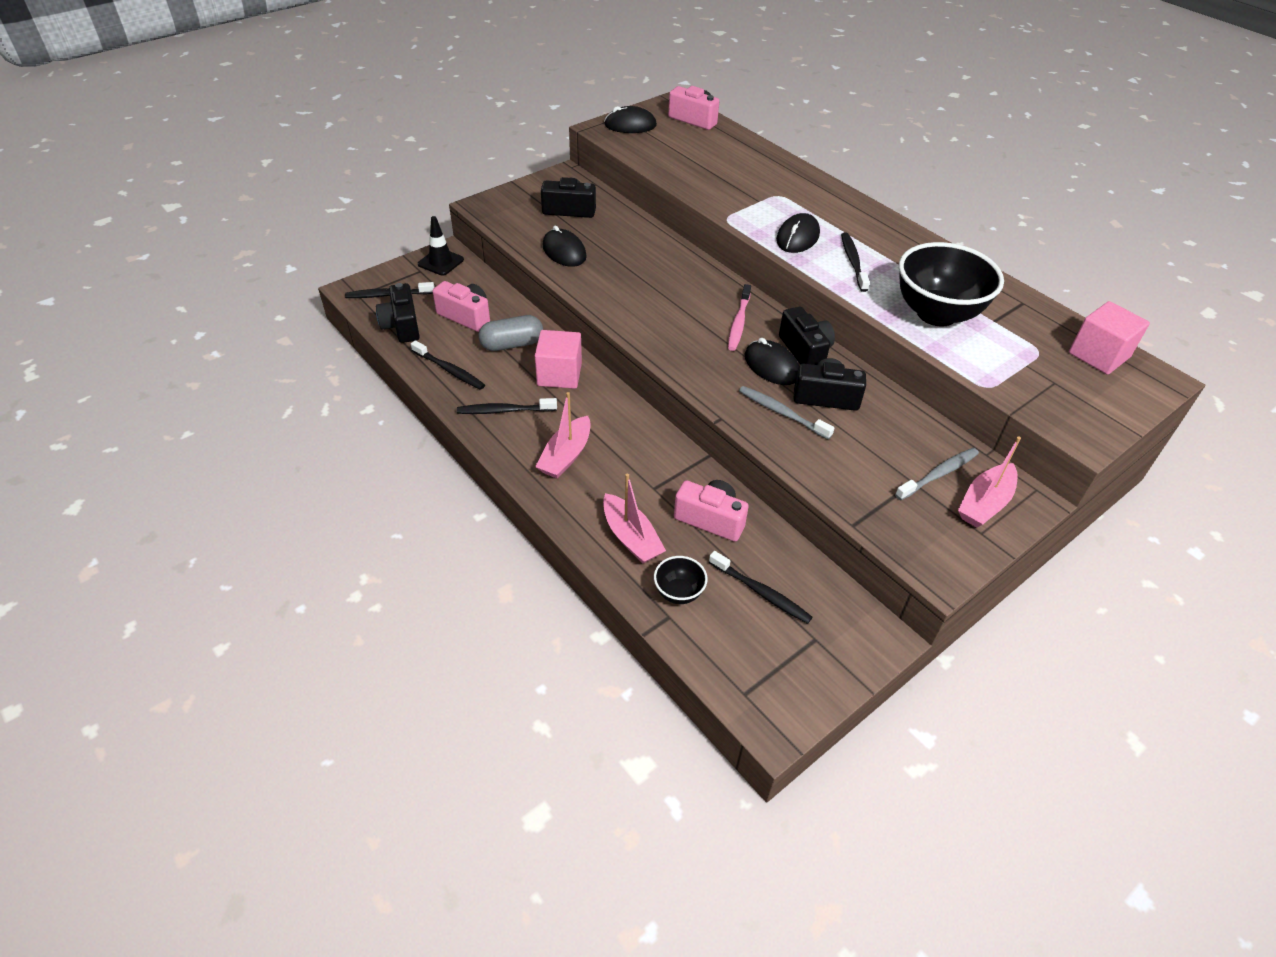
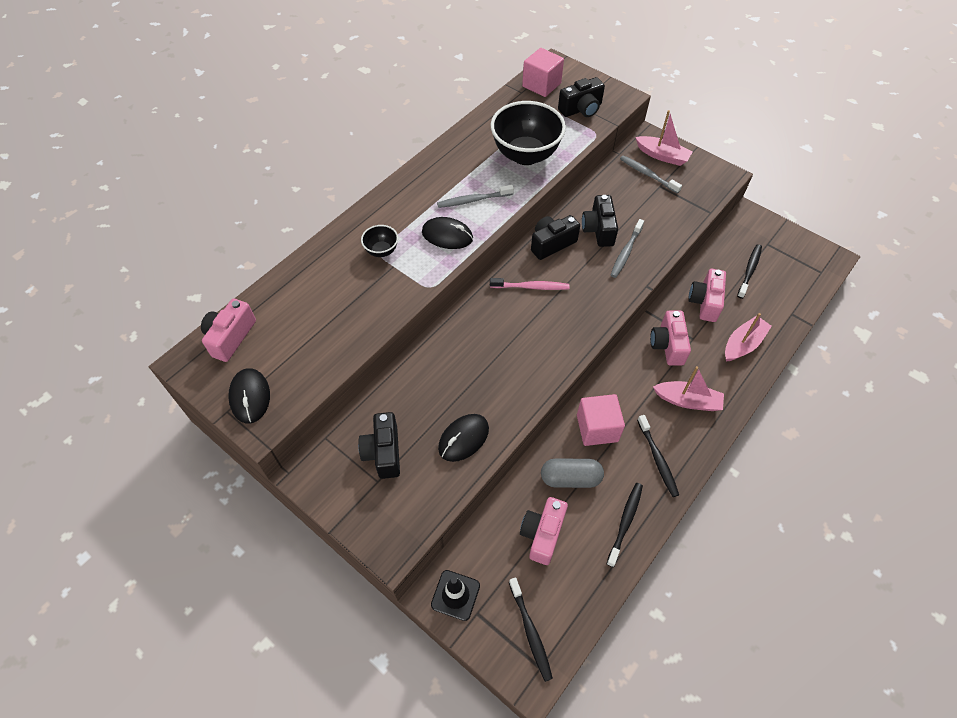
camera: 100 degrees left, 10 degrees up
black camera [376,283,420,343] -> black camera moved to [558,77,605,117]
grey capsule [478,315,543,351] -> grey capsule turned 60 degrees counterclockwise [541,459,604,488]
black bowl [654,556,708,604] -> black bowl moved to [361,225,398,257]
black mouse [745,338,799,385] -> none
black toothbrush [841,232,870,292] -> grey toothbrush [437,185,514,208]
none -> pink camera [650,311,691,366]

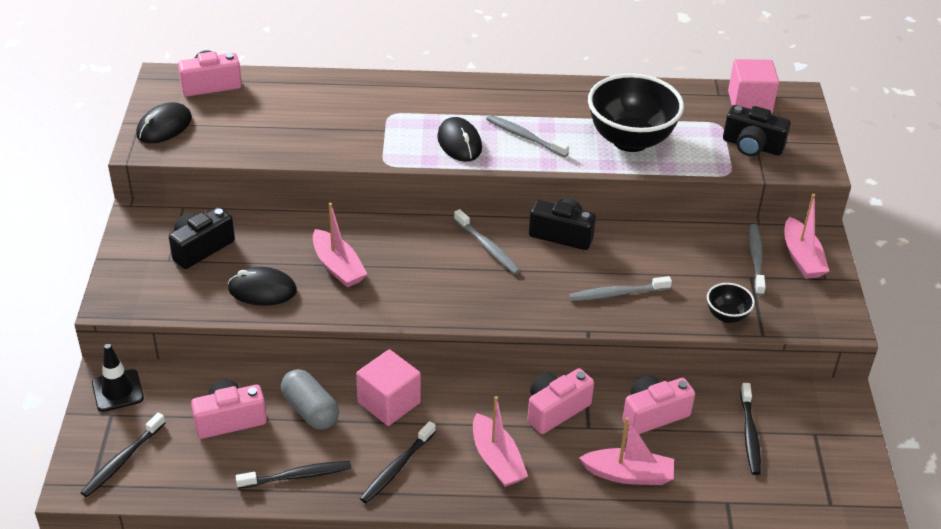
camera: 50 degrees right, 15 degrees down
black bowl [361,225,398,257] -> black bowl moved to [707,283,755,323]
pink toothbrush [490,278,569,290] -> grey toothbrush [454,209,521,274]
black camera [582,195,618,247] -> none
black toothbrush [737,244,762,299] -> black toothbrush turned 105 degrees clockwise [740,383,761,475]
none -> pink boat [313,203,367,287]

